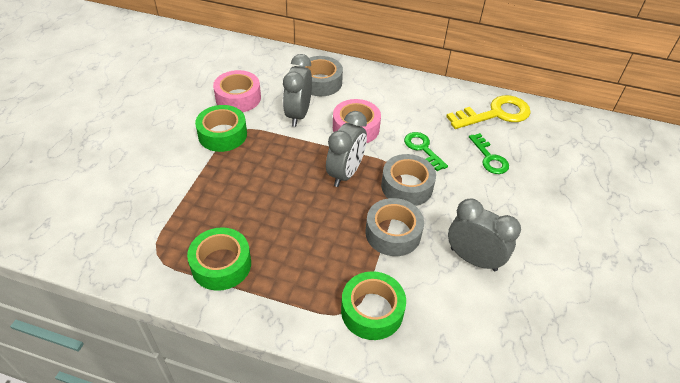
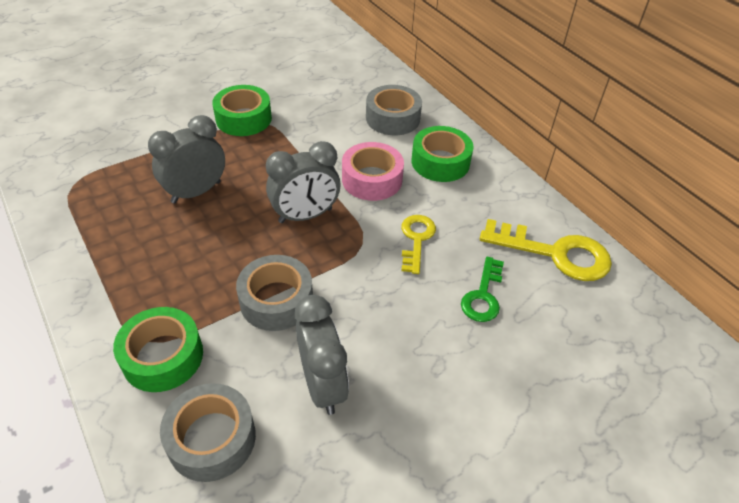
camera: 40 degrees right, 0 degrees up
green tape [187,227,251,291] -> green tape moved to [411,126,474,182]
pink tape [213,70,261,112] -> none
grey clock [283,54,312,127] -> grey clock moved to [148,115,225,204]
grey tape [381,154,436,206] -> grey tape moved to [160,383,256,482]
green key [404,132,448,171] -> yellow key [401,215,436,274]

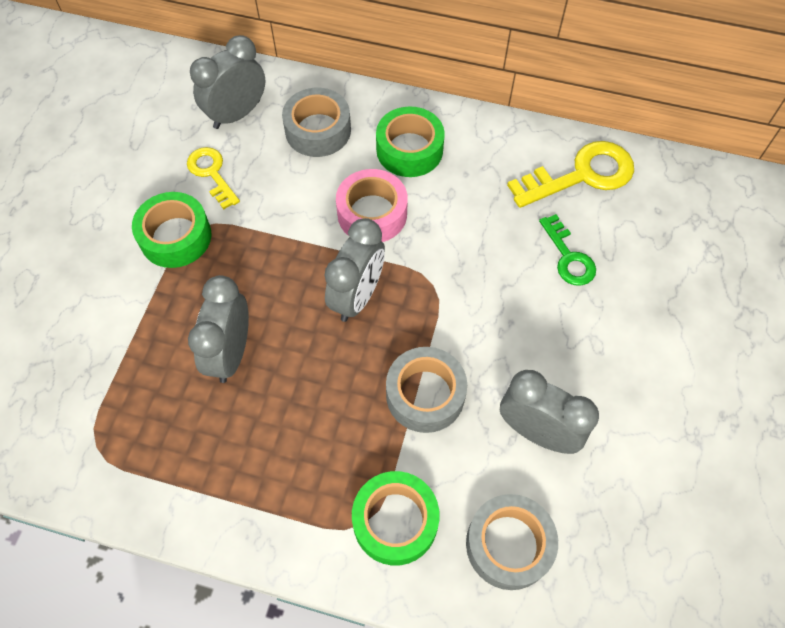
camera: 40 degrees left, 15 degrees up
yellow key [401,215,436,274] -> yellow key moved to [187,147,240,210]
none -> grey clock [190,35,265,129]

